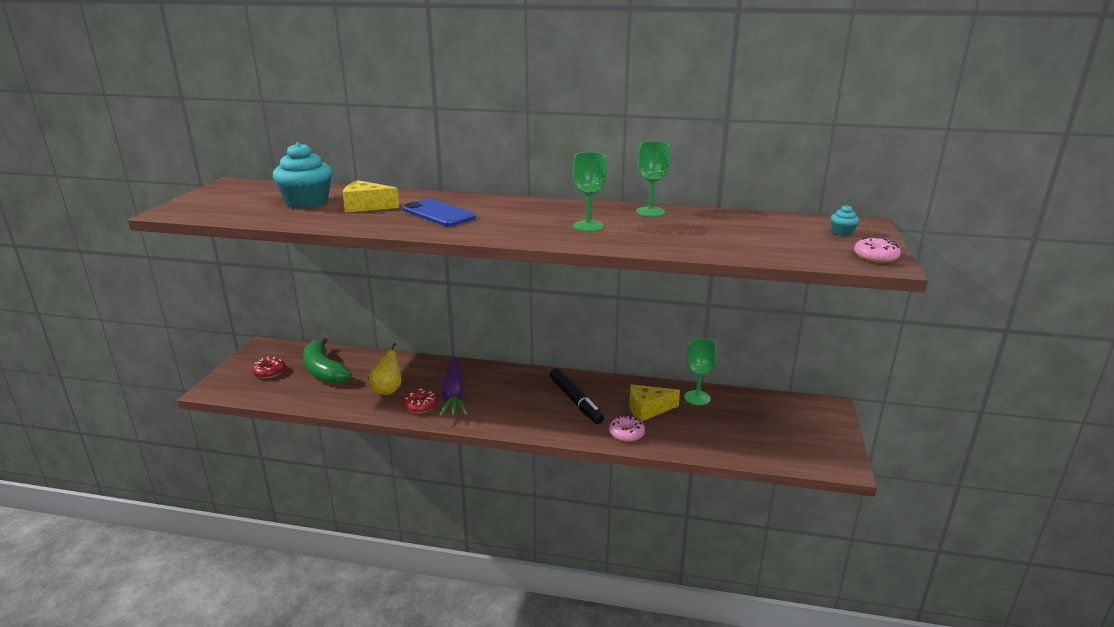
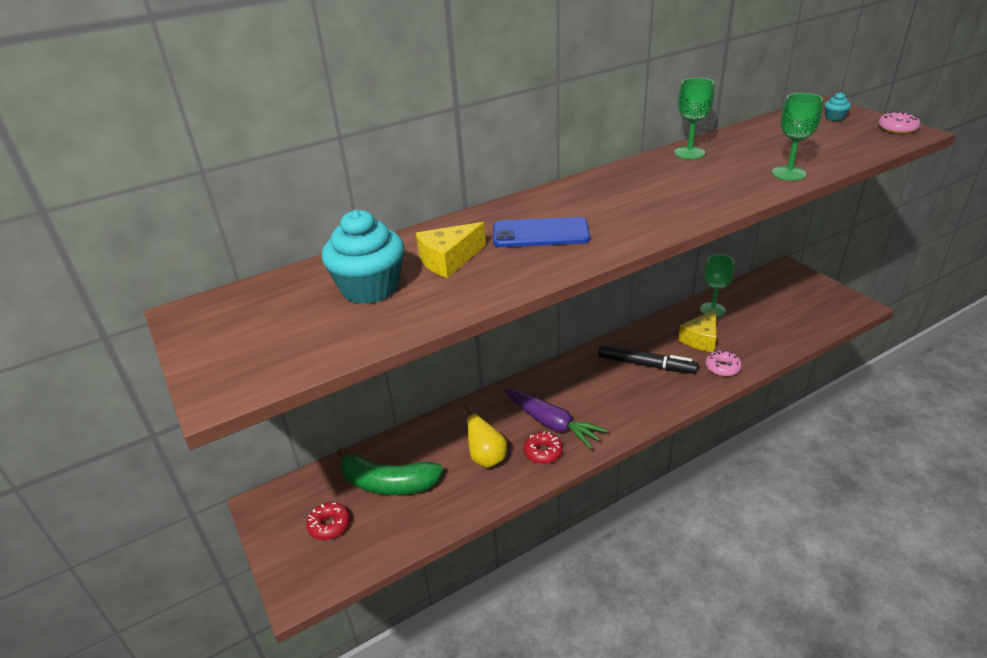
camera: 40 degrees left, 10 degrees up
green goblet [573,152,607,232] -> green goblet moved to [772,93,823,180]

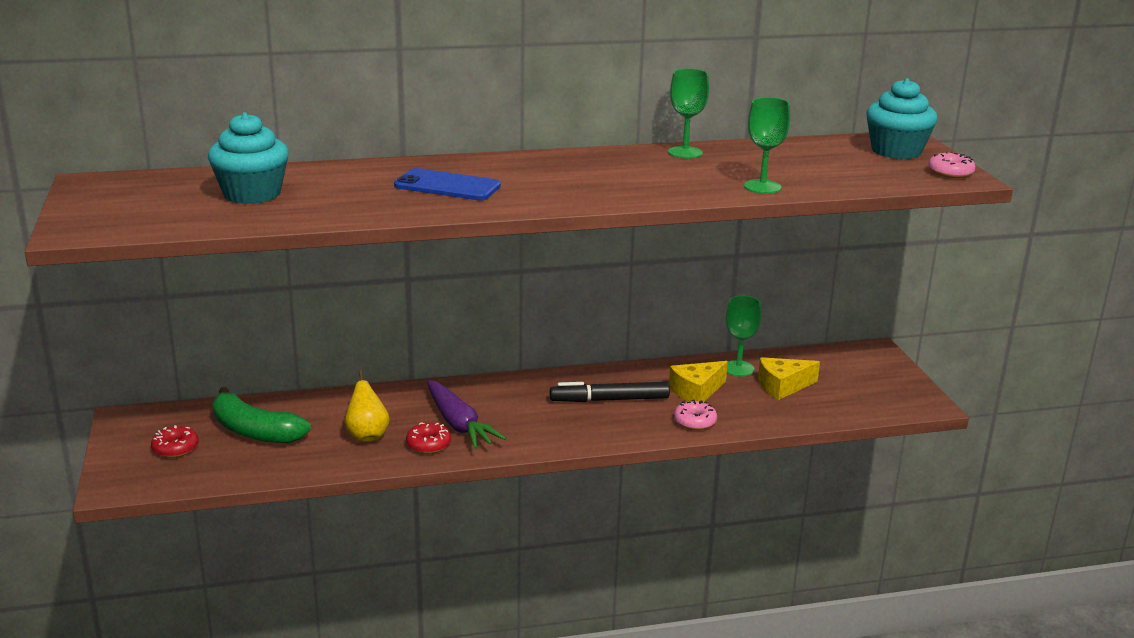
camera: 15 degrees right, 10 degrees down
yellow cheese [416,222,486,278] -> yellow cheese moved to [758,357,820,400]
black marker [598,344,698,374] -> black marker turned 135 degrees clockwise [550,382,670,402]
turquoise cupcake [825,92,851,121] -> turquoise cupcake [866,78,937,159], size x2.35

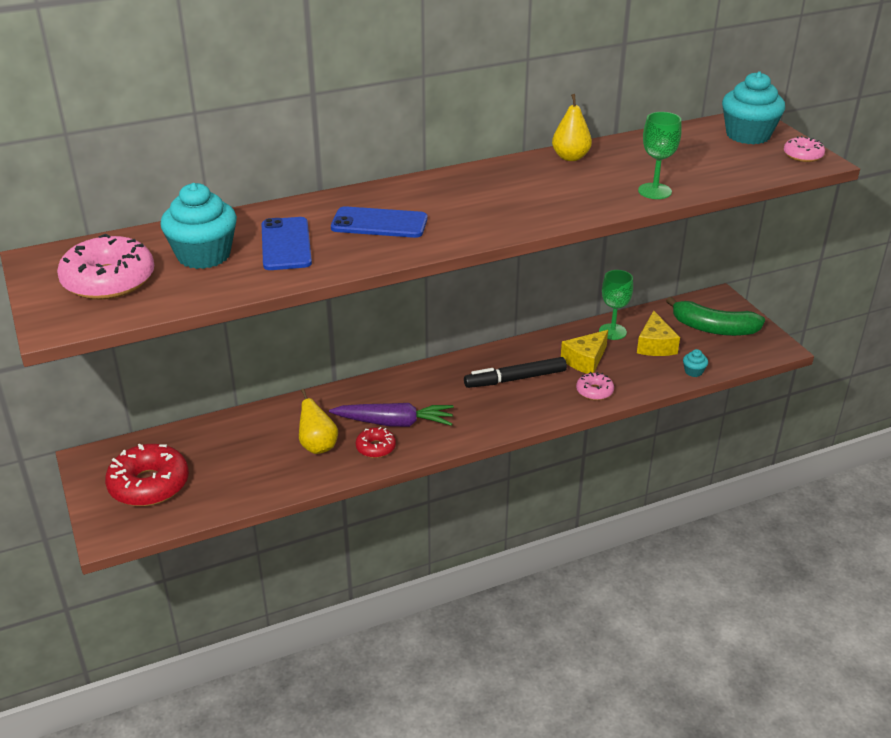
camera: 10 degrees left, 10 degrees up
red donut [151,425,199,458] -> red donut [105,444,189,506], size x1.93
green banana [212,387,311,443] -> green banana moved to [666,297,765,336]
purple carrot [427,380,506,449] -> purple carrot turned 45 degrees counterclockwise [329,403,453,427]
green goblet [668,69,709,159] -> yellow pear [552,94,592,161]
yellow cheese [758,357,820,400] -> yellow cheese turned 60 degrees counterclockwise [637,311,680,356]
none -> pink donut [57,234,154,299]
none -> blue phone [262,217,312,270]
none -> turquoise cupcake [683,349,708,377]

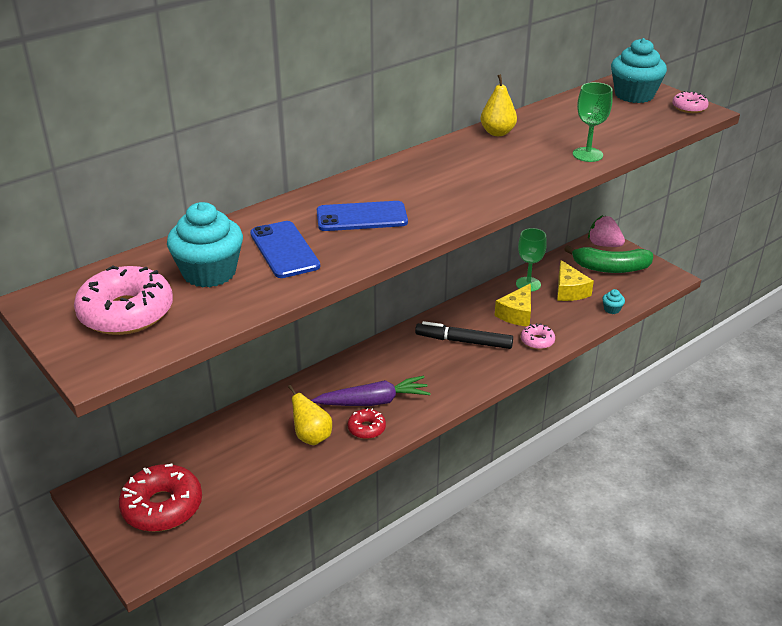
camera: 15 degrees left, 0 degrees up
black marker [464,357,567,388] -> black marker turned 45 degrees clockwise [415,321,513,349]
none -> pink strawberry [588,215,625,247]

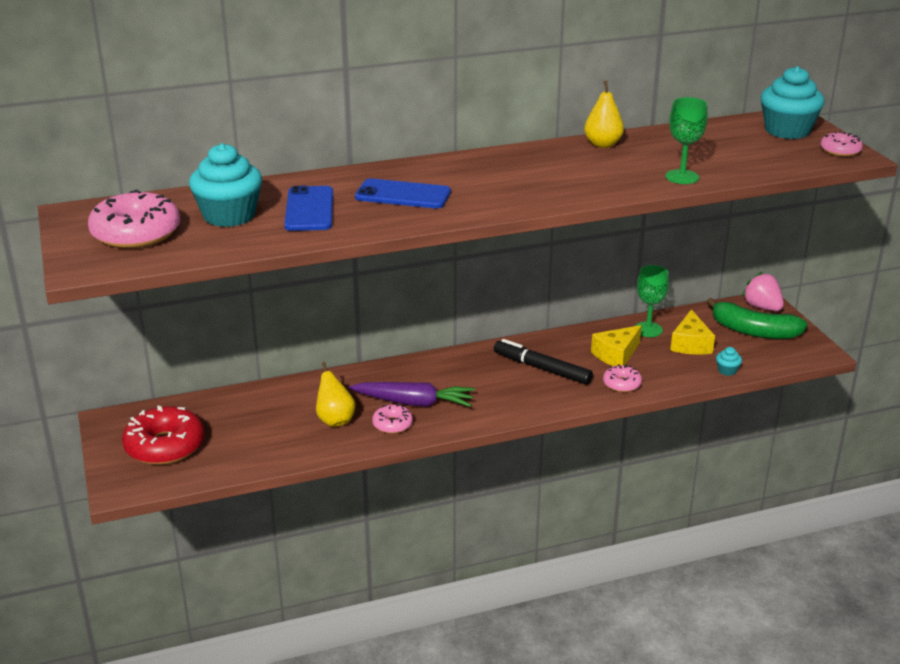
camera: 20 degrees right, 5 degrees down
red donut [348,408,386,439] -> pink donut [372,404,413,434]

